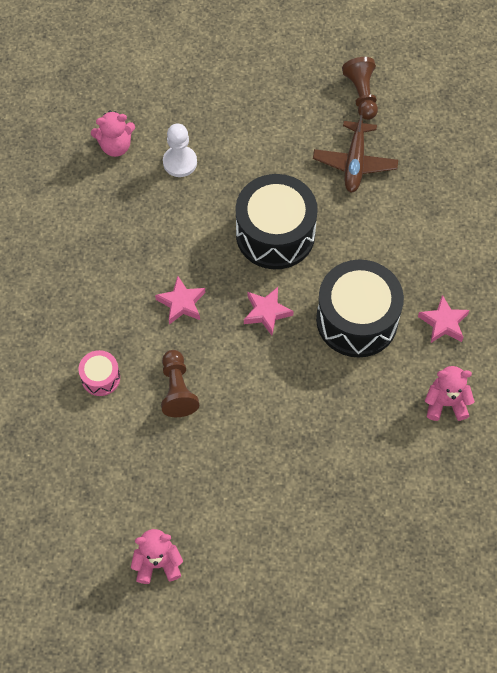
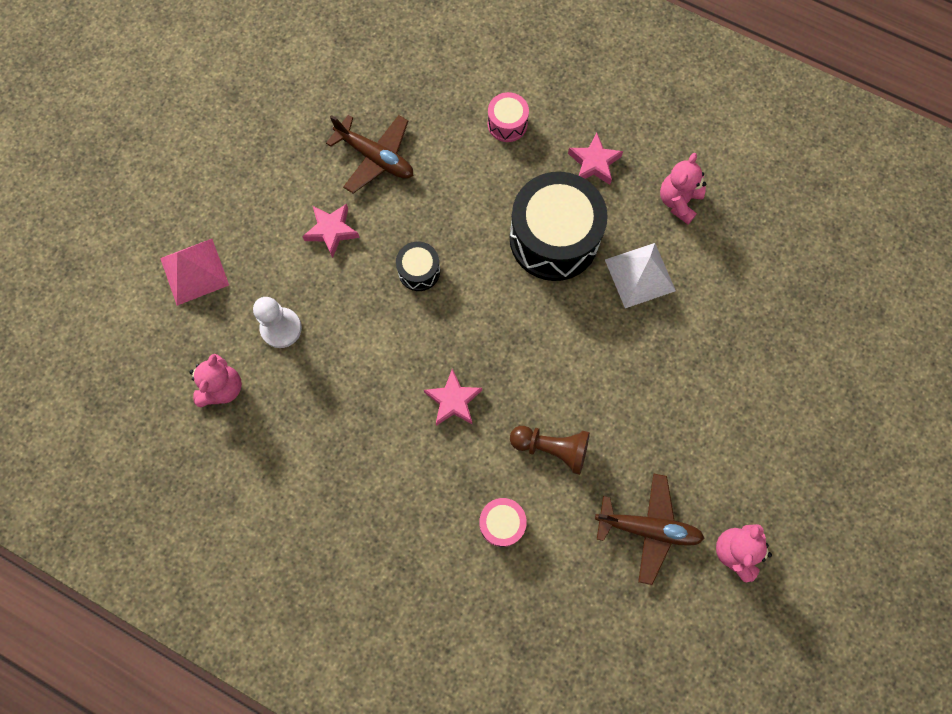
camera: 65 degrees left, 10 degrees up
black drum [236,174,318,269] -> black drum [396,242,440,291], size x0.47
pink star [244,287,294,336] -> pink star moved to [302,204,360,258]
brown pawn [342,57,378,120] -> none
none -> pink pyramid [160,239,229,306]
none -> pink drum [488,92,529,142]
none -> brown plane [595,474,704,585]
none -> white pyramid [605,243,676,308]

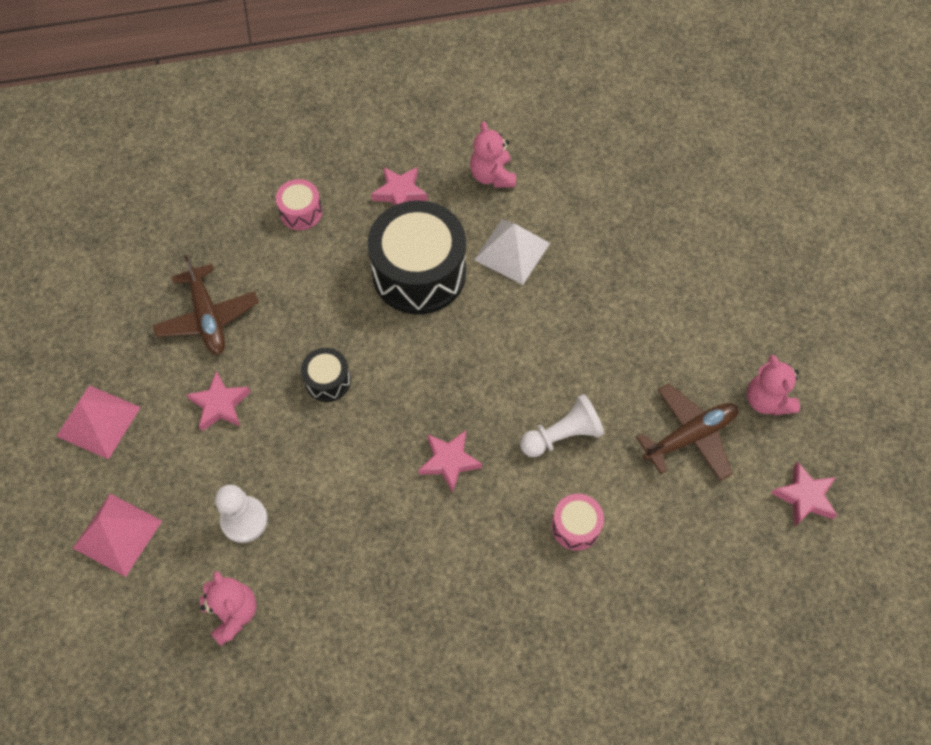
camera: 40 degrees left, 10 degrees down
brown plane [326,115,413,193] -> brown plane turned 75 degrees clockwise [153,255,259,355]
brown pawn [510,426,590,475] -> white pawn [520,394,604,457]
none -> pink pyramid [56,385,141,459]
none -> pink star [771,462,837,526]

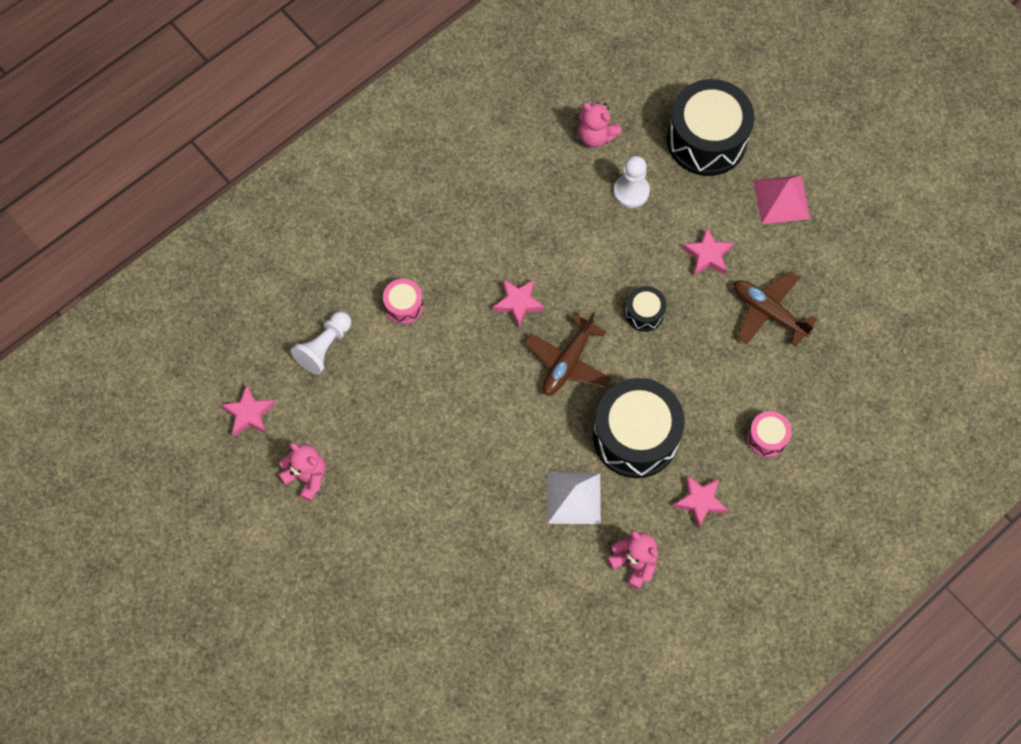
camera: 150 degrees right, 5 degrees up
pink pyramid [73,494,162,577] -> black drum [667,79,754,176]
white pawn [520,394,604,457] -> white pawn moved to [291,311,351,375]
brown plane [636,384,738,481] -> brown plane moved to [525,312,611,395]

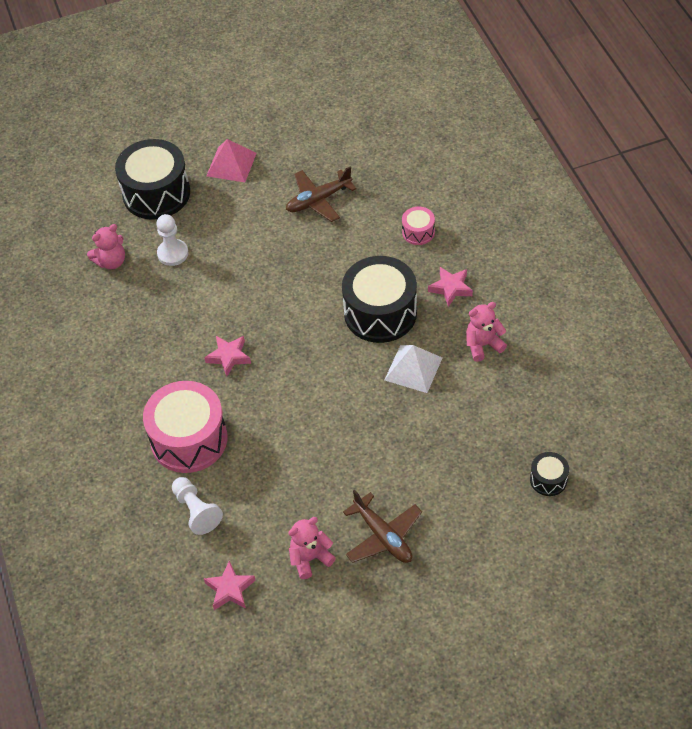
camera: 65 degrees left, 15 degrees down
pink drum [383,279,424,324] -> pink drum [143,381,227,473], size x2.15
brown plane [525,312,611,395] -> brown plane moved to [343,490,422,563]
black drum [625,286,666,332] -> black drum moved to [530,452,569,496]
pink star [682,227,734,275] -> none

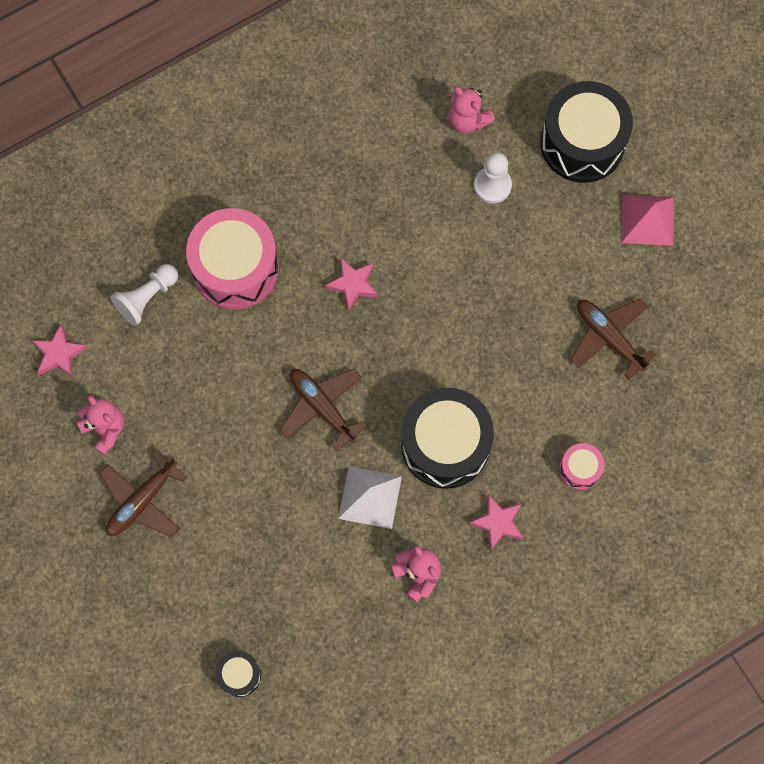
camera: 75 degrees right, 20 degrees up
none -> brown plane [280,369,367,451]

